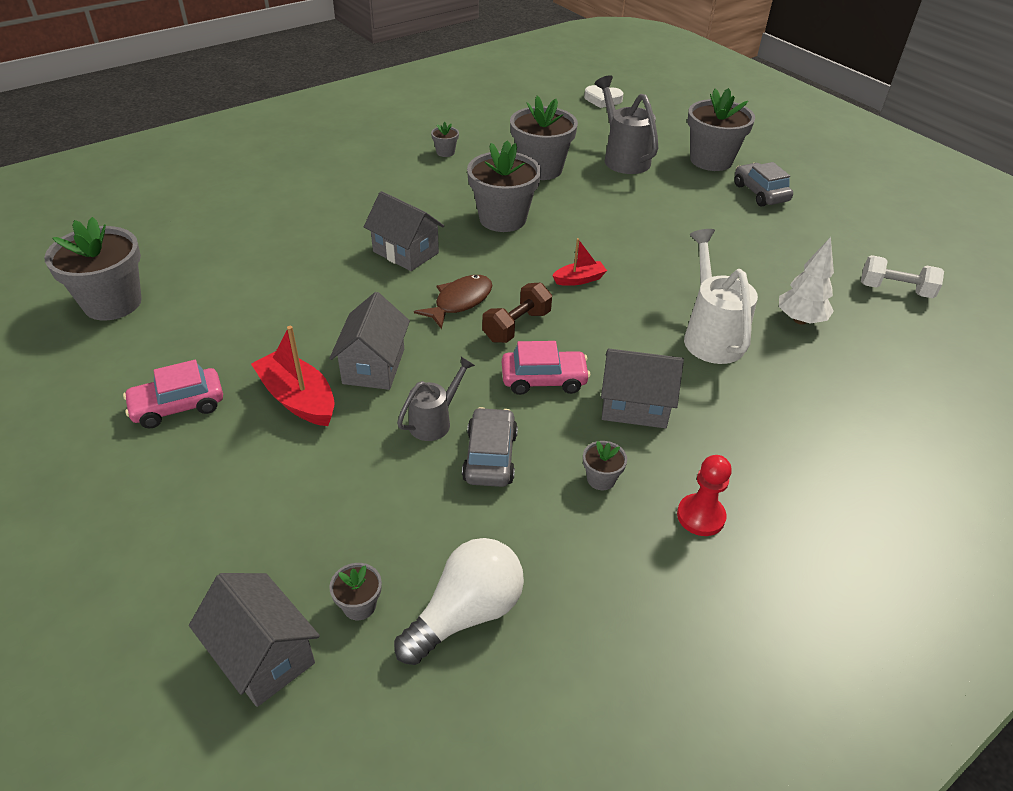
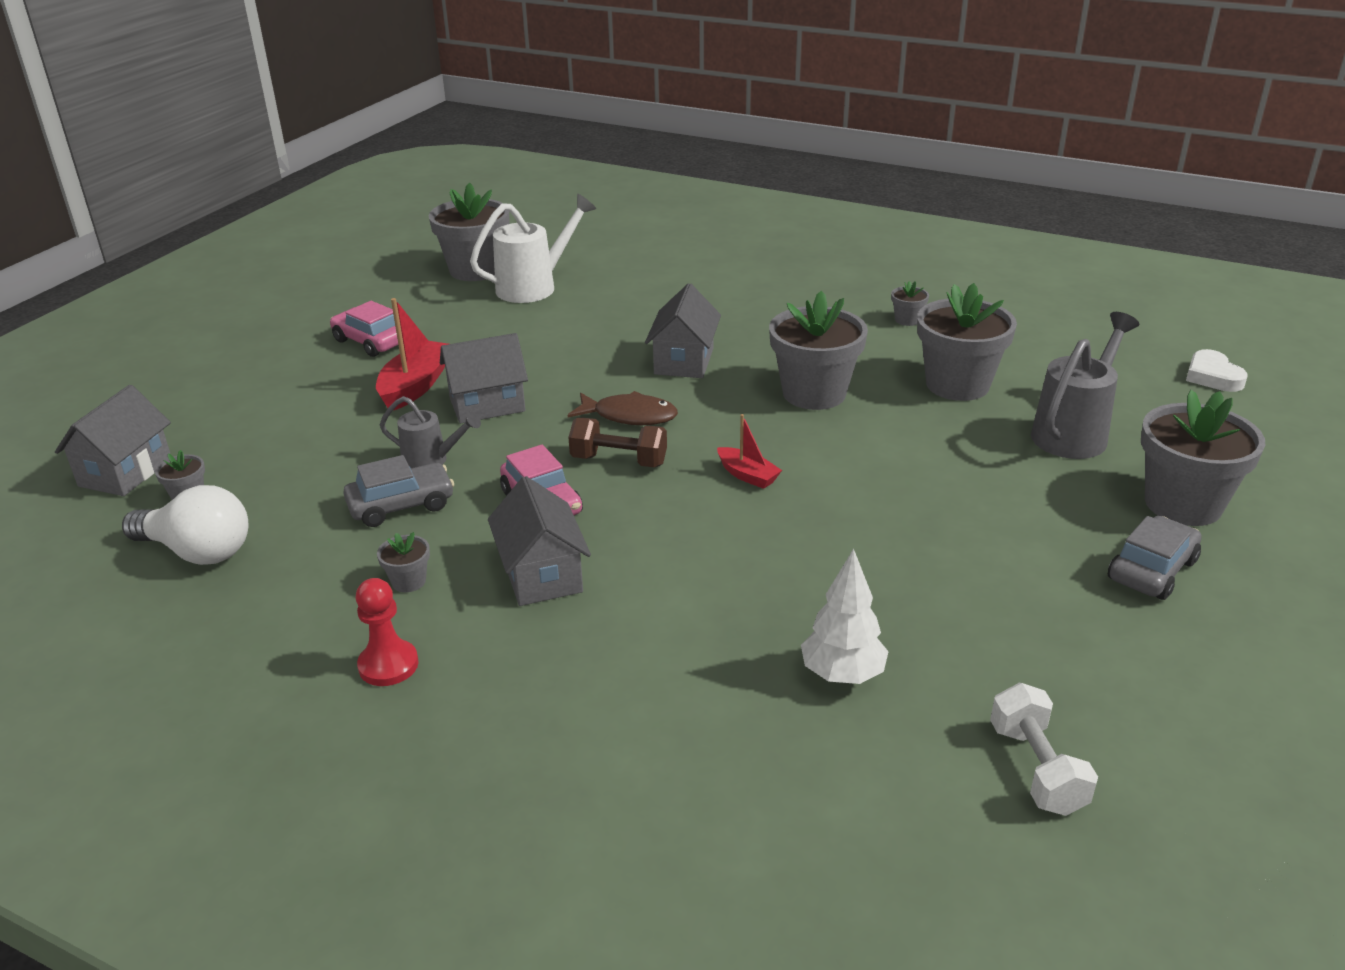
camera: 65 degrees right, 10 degrees down
white watering can [684,229,758,364] -> white watering can moved to [470,194,596,303]

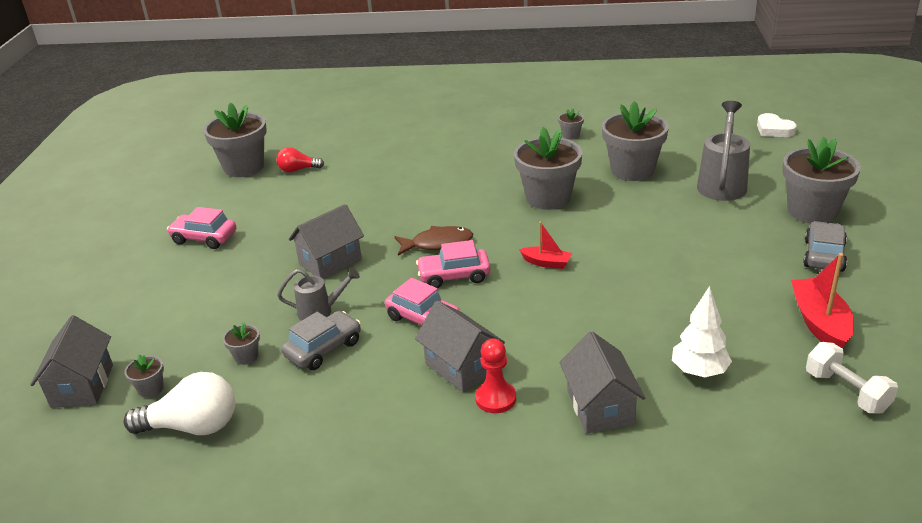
camera: 20 degrees left, 0 degrees up
red pawn [356,578,419,686] -> red pawn moved to [475,339,516,413]
red boat [376,298,448,410] -> red boat moved to [791,253,854,348]
grey flower pot [377,532,430,592] -> grey flower pot moved to [223,322,260,365]
white watering can [470,194,596,303] -> red light bulb [276,147,324,172]
brown dumbbell [568,418,667,467] -> pink car [416,240,491,288]
grey house [645,283,721,378] -> grey house moved to [559,331,645,434]

